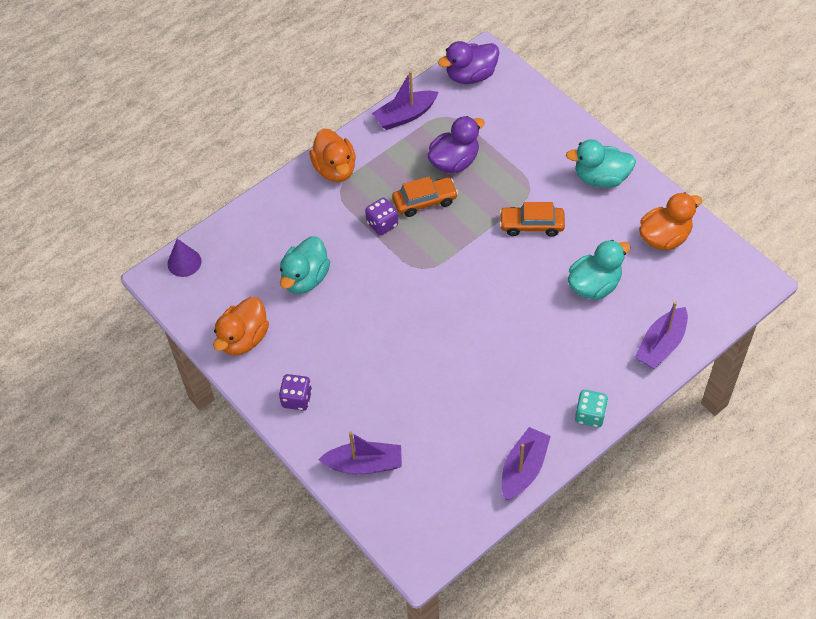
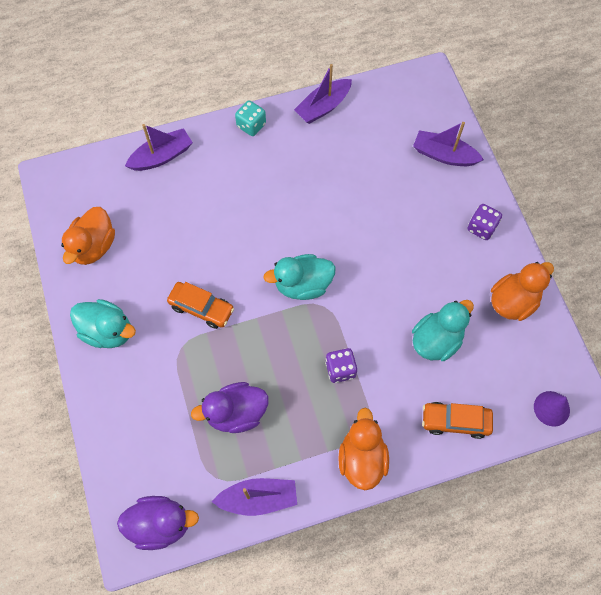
camera: 160 degrees left, 10 degrees up
orange car [392,176,458,217] -> orange car moved to [422,402,493,439]
turquoise duck [568,240,631,300] -> turquoise duck moved to [264,254,335,300]
orange duck [639,192,702,251] -> orange duck turned 60 degrees counterclockwise [61,207,115,265]

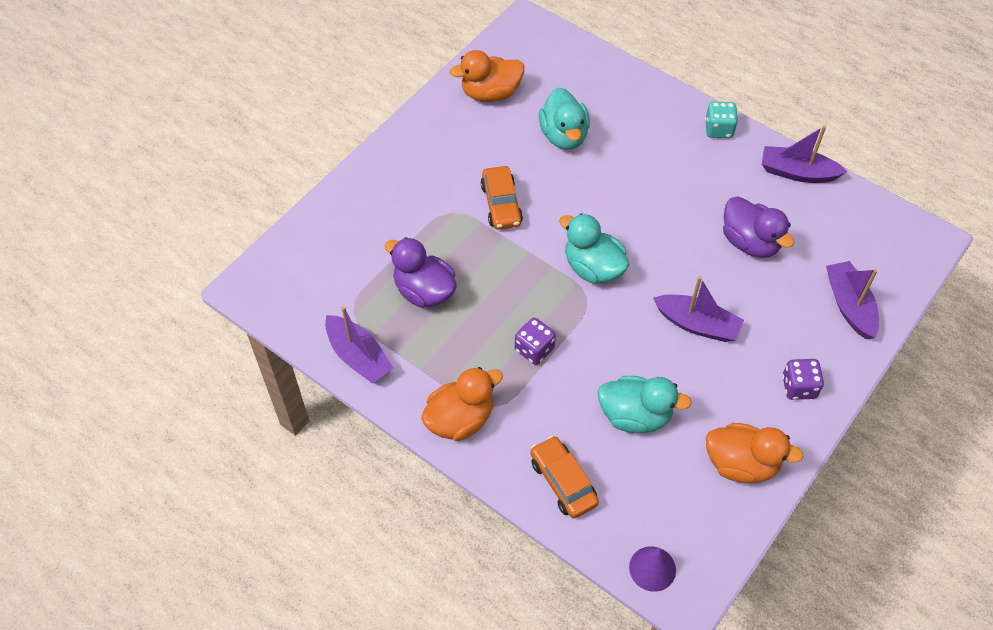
camera: 55 degrees right, 10 degrees down
turquoise duck [70,299,136,348] -> turquoise duck moved to [539,87,590,150]
purple duck [117,496,199,550] -> purple duck moved to [723,196,794,258]
purple boat [125,124,193,171] -> purple boat moved to [653,276,744,342]

